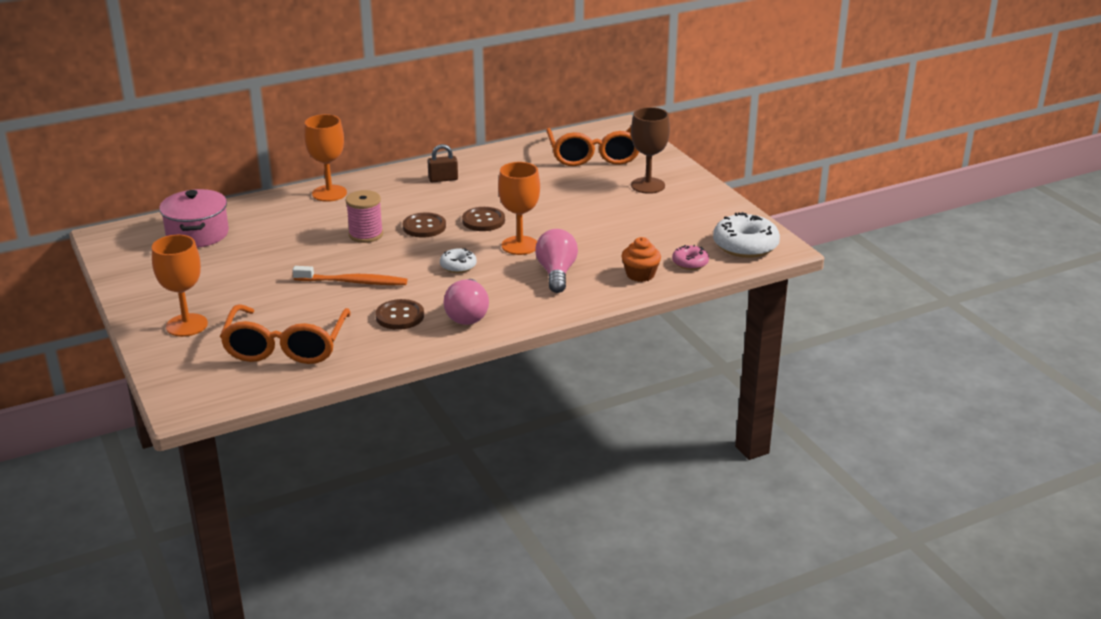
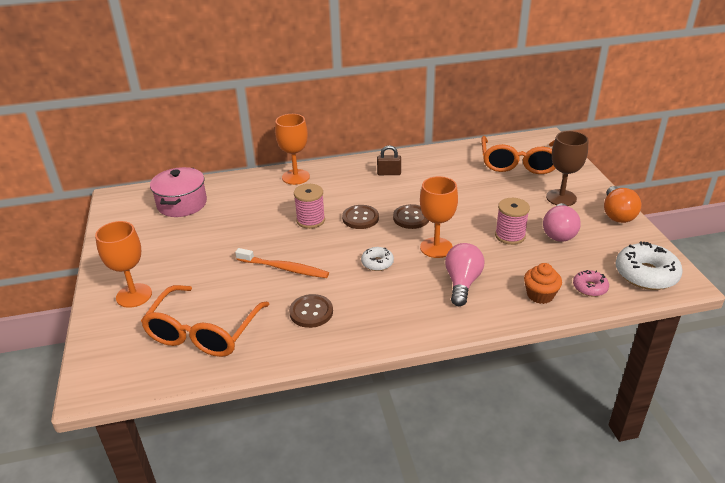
camera: 15 degrees right, 5 degrees up
pink light bulb [443,279,489,325] -> pink light bulb moved to [543,203,581,242]
none -> pink spool [495,198,530,245]
none -> orange light bulb [604,186,641,223]

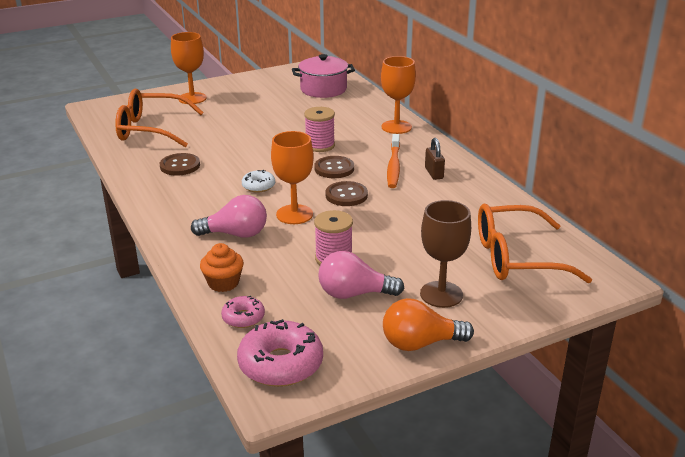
camera: 75 degrees right, 5 degrees down
orange toothbrush [235,248,329,278] -> orange toothbrush moved to [387,134,400,188]
white donut [615,241,683,290] -> pink donut [237,319,323,387]

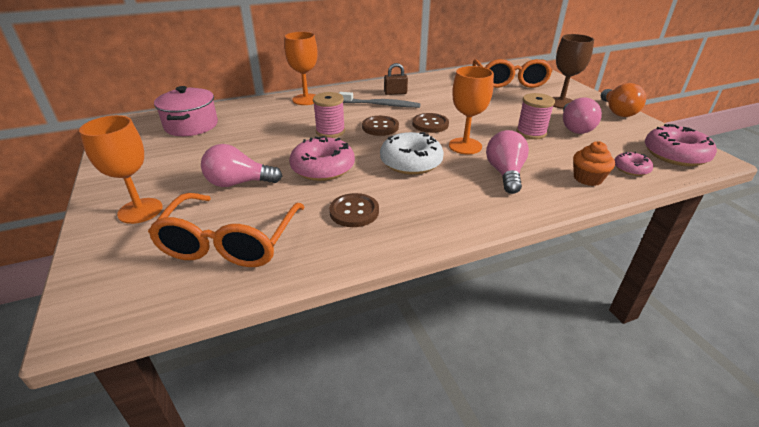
camera: 85 degrees left, 5 degrees up
white donut [242,170,275,193] -> white donut [380,132,444,175], size x1.84
orange toothbrush [387,134,400,188] -> grey toothbrush [339,92,421,108]
none -> pink light bulb [201,144,282,187]
none -> pink donut [289,136,355,181]

